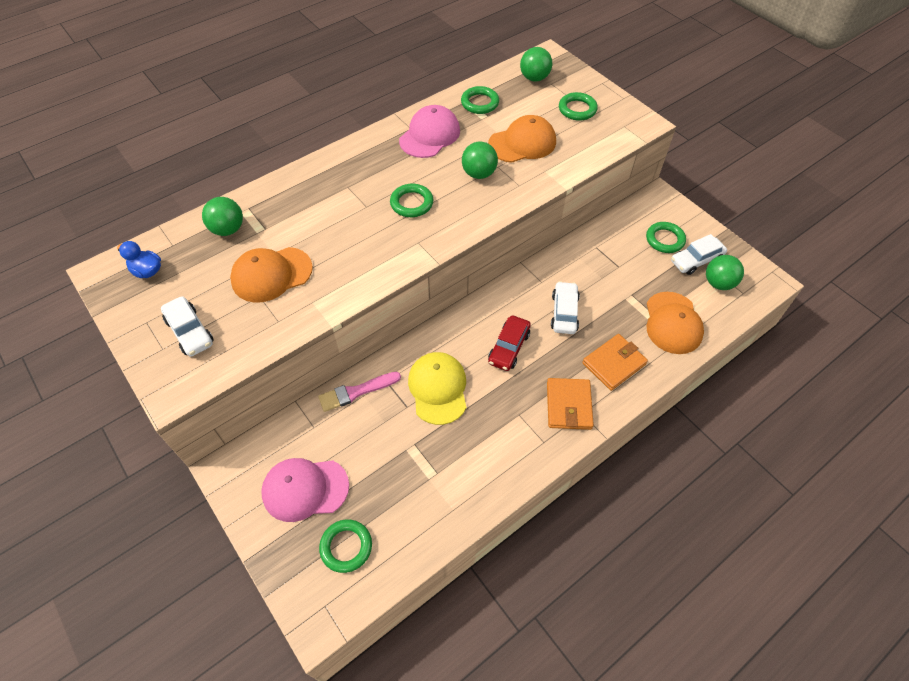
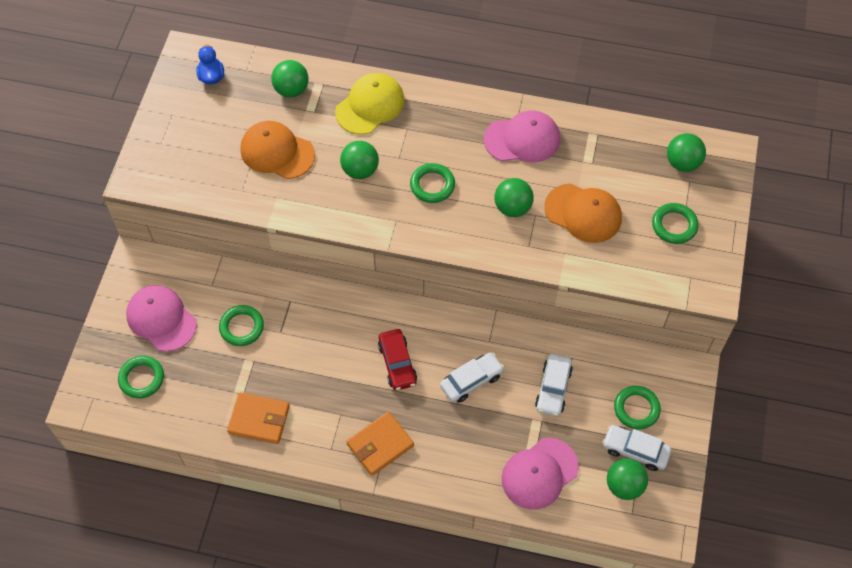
camera: 50 degrees right, 5 degrees up
white car [161,296,214,357] -> white car moved to [535,354,573,416]
pink brush [318,372,401,412] -> none
yellow cap [408,352,466,425] -> yellow cap moved to [335,73,405,135]
green ring [461,86,499,114] -> green ring moved to [219,305,264,346]
red car [488,315,531,371] -> red car turned 90 degrees counterclockwise [378,329,417,391]
orange wallet [582,334,648,391] -> orange wallet moved to [227,392,290,444]
orange cap [647,292,704,354] -> pink cap [502,438,579,510]
none -> green ball [340,141,379,179]

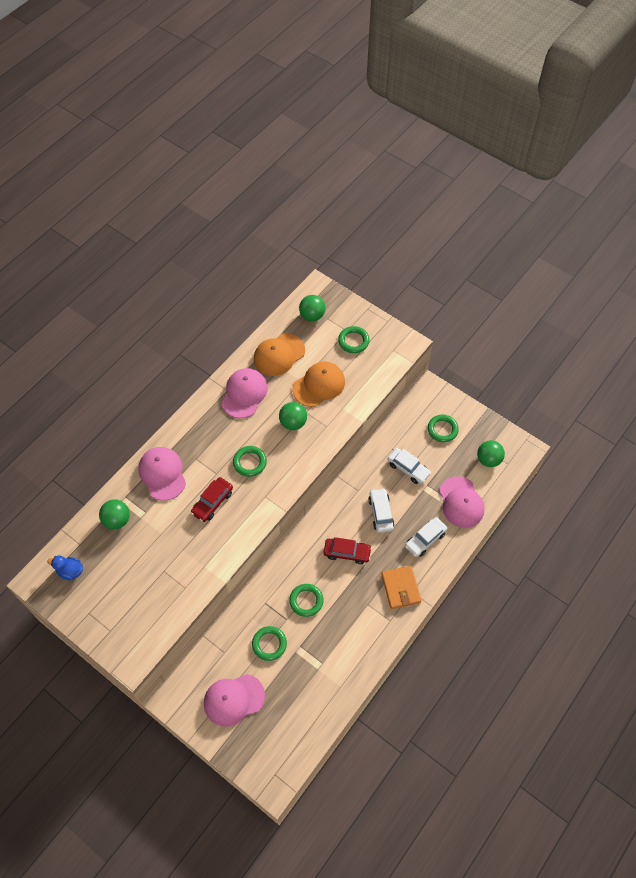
camera: 65 degrees left, 0 degrees up
green ring [118,356,164,399] -> green ring moved to [289,584,324,617]
orange wallet [227,392,290,444] -> none
orange cap [240,121,315,179] -> orange cap moved to [254,333,305,376]
yellow cap [335,73,405,135] -> pink cap [138,447,186,501]
green ball [340,141,379,179] -> red car [191,477,233,522]
white car [602,425,672,471] -> white car moved to [405,517,447,557]

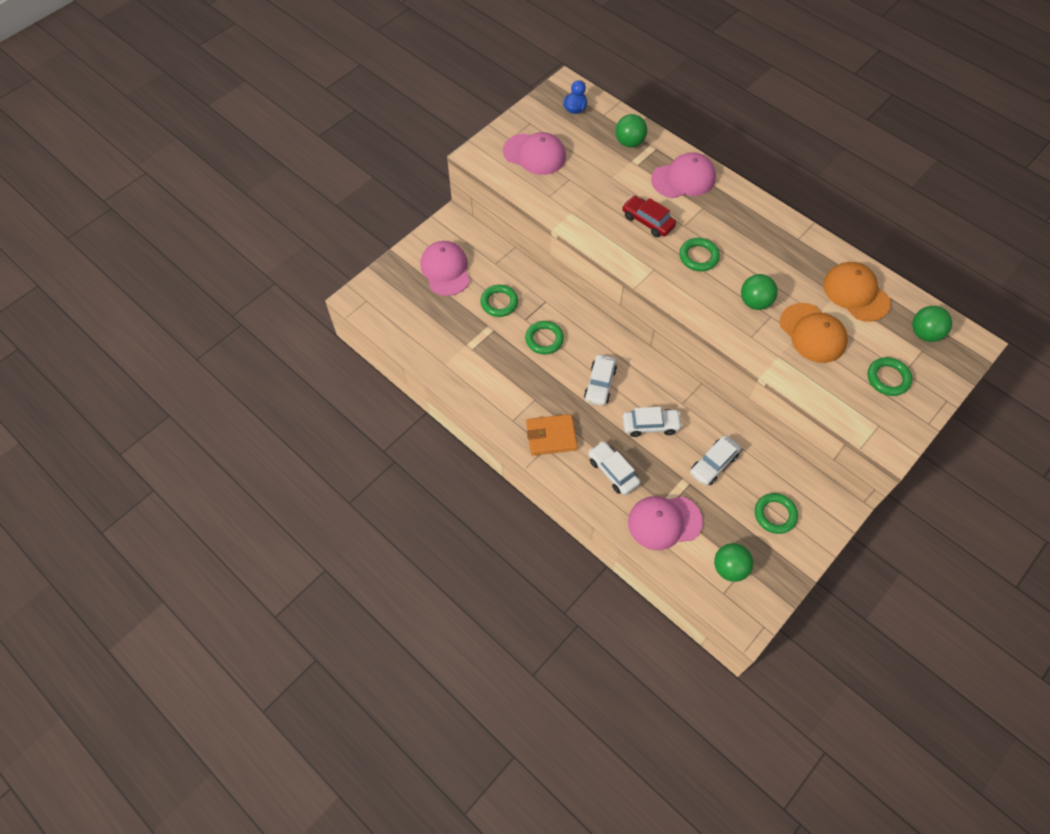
camera: 95 degrees right, 0 degrees up
pink cap [222,368,268,418] -> pink cap moved to [503,132,566,175]
red car [324,537,372,564] -> white car [584,355,617,406]

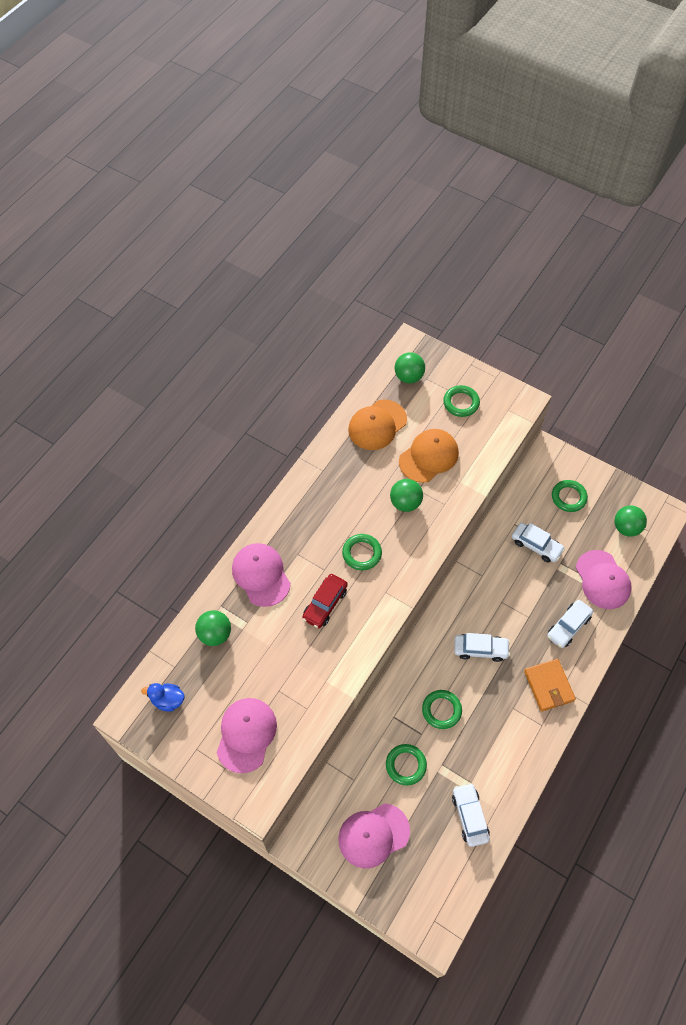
camera: 100 degrees left, 0 degrees up
white car [623,407,682,437] -> white car moved to [452,783,490,847]

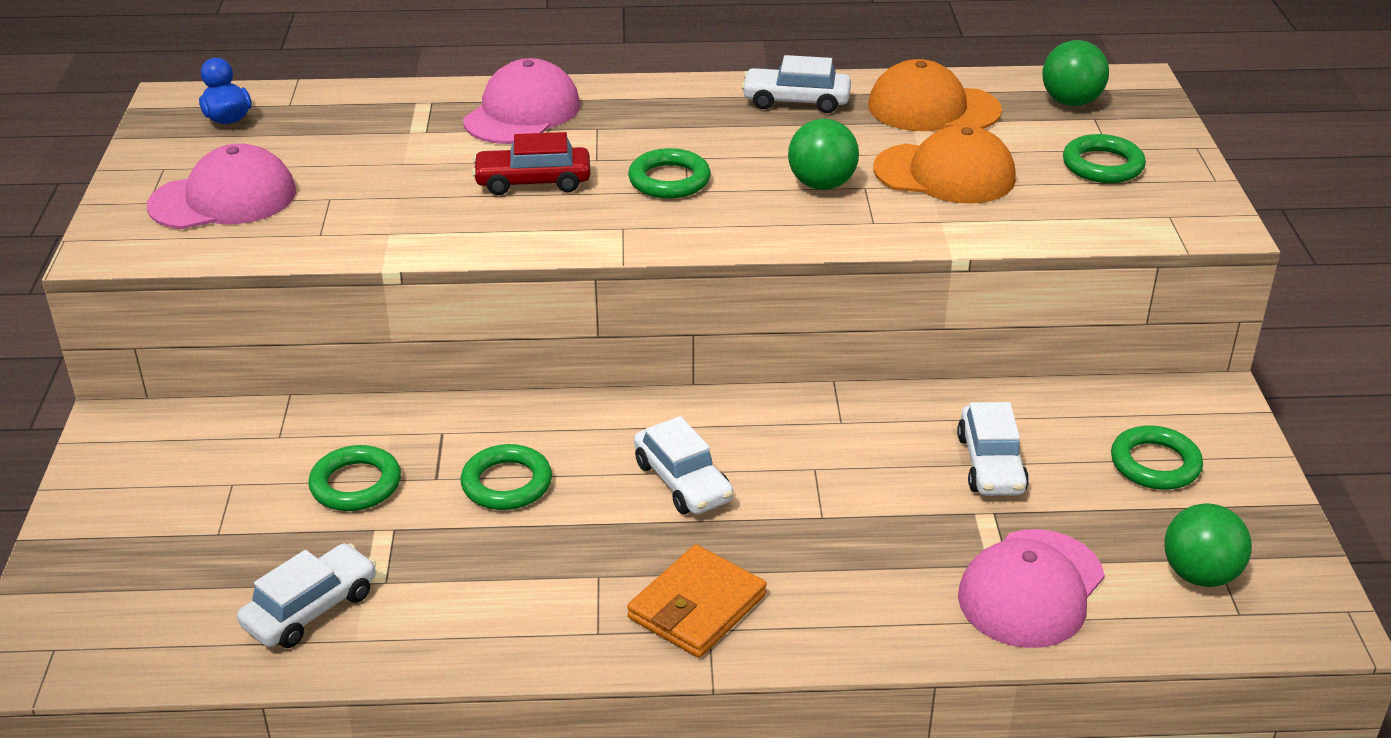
camera: 55 degrees right, 25 degrees down
green ball [195,610,231,646] -> none
pink cap [338,803,410,868] -> none
white car [547,600,593,648] -> white car moved to [741,55,851,113]

